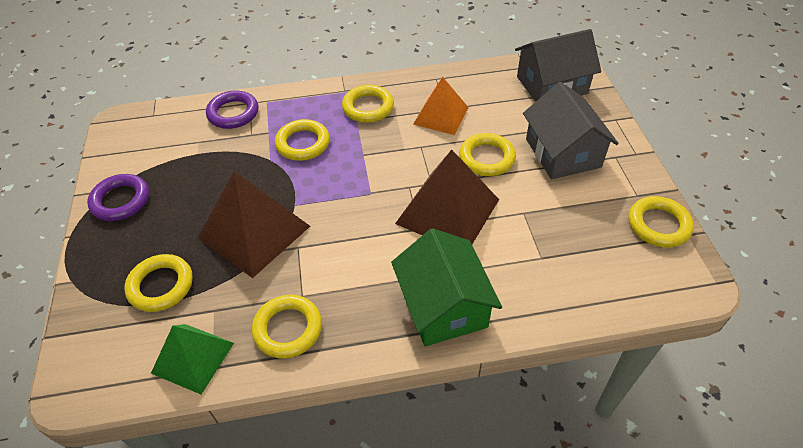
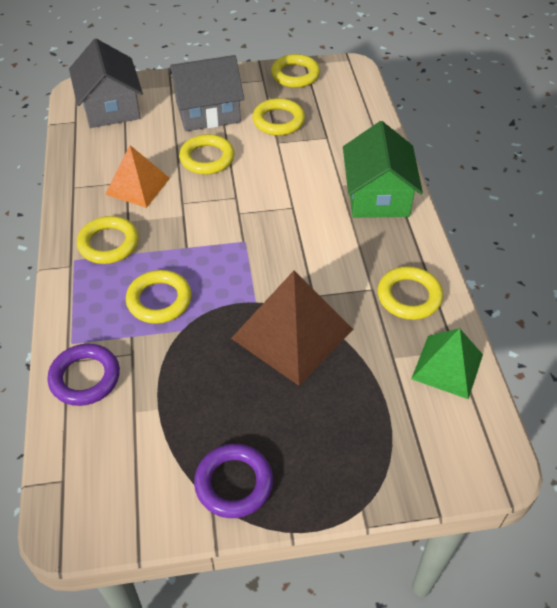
camera: 90 degrees left, 0 degrees up
yellow ring [124,254,193,312] -> yellow ring moved to [253,98,305,136]
green house [391,228,502,347] -> green house turned 75 degrees counterclockwise [343,121,423,218]
brown pyramid [395,149,499,244] -> none

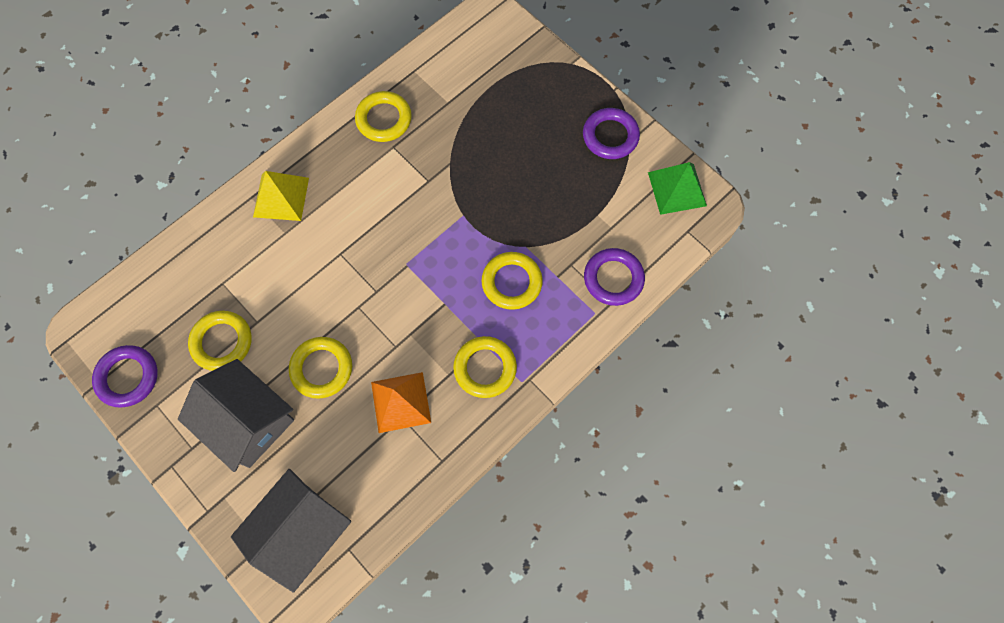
camera: 125 degrees left, 20 degrees up
brown pyramid [231,271,353,386] -> none
yellow ring [271,54,320,88] -> purple ring [92,345,158,408]
green house [343,121,423,218] -> yellow pyramid [253,171,309,221]
green pyramid [411,328,483,399] -> green pyramid moved to [648,162,707,215]

